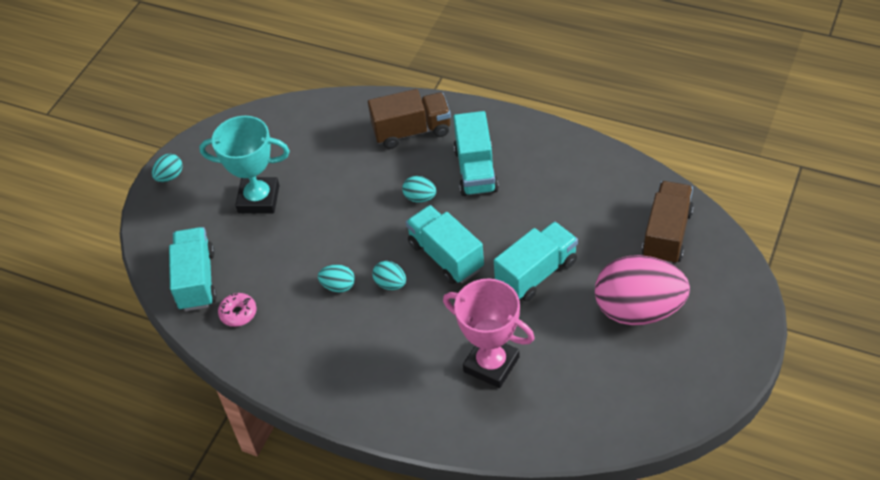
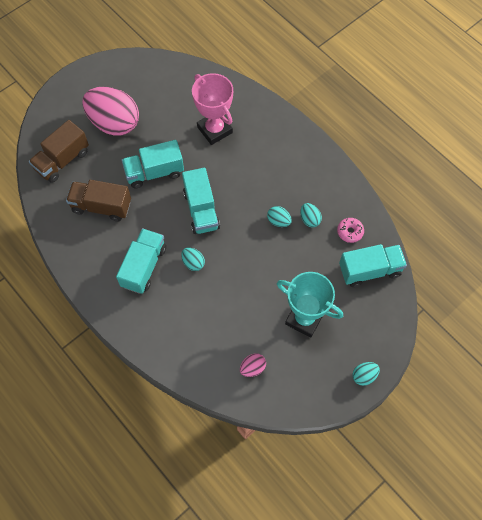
camera: 160 degrees left, 15 degrees up
turquoise truck [169,227,217,311] -> turquoise truck turned 120 degrees counterclockwise [339,244,407,287]
brown truck [368,89,451,149] -> brown truck moved to [66,180,131,222]
turquoise egg [372,261,406,290] -> turquoise egg moved to [300,203,322,227]
none -> pink egg [240,353,266,377]

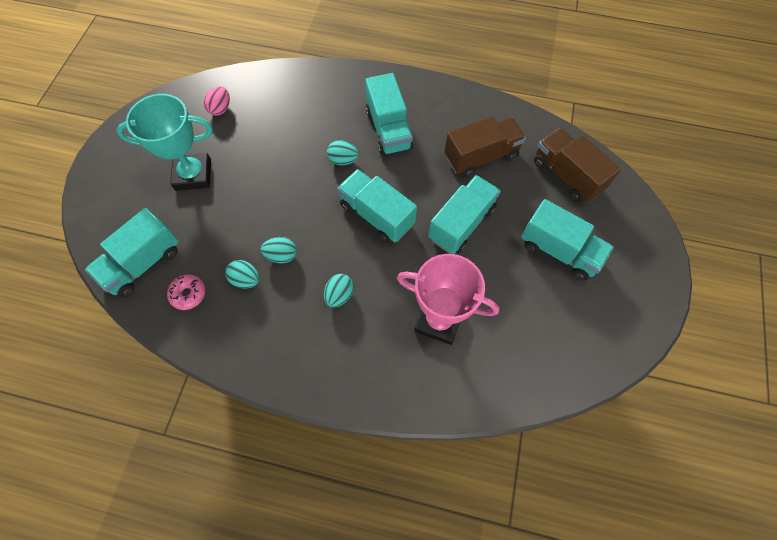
camera: 145 degrees right, 0 degrees up
brown truck [29,120,89,183] -> brown truck turned 45 degrees counterclockwise [534,128,621,203]
pink egg [82,87,139,135] -> turquoise truck [521,199,614,281]
turquoise egg [352,362,380,386] -> turquoise egg moved to [324,274,354,308]

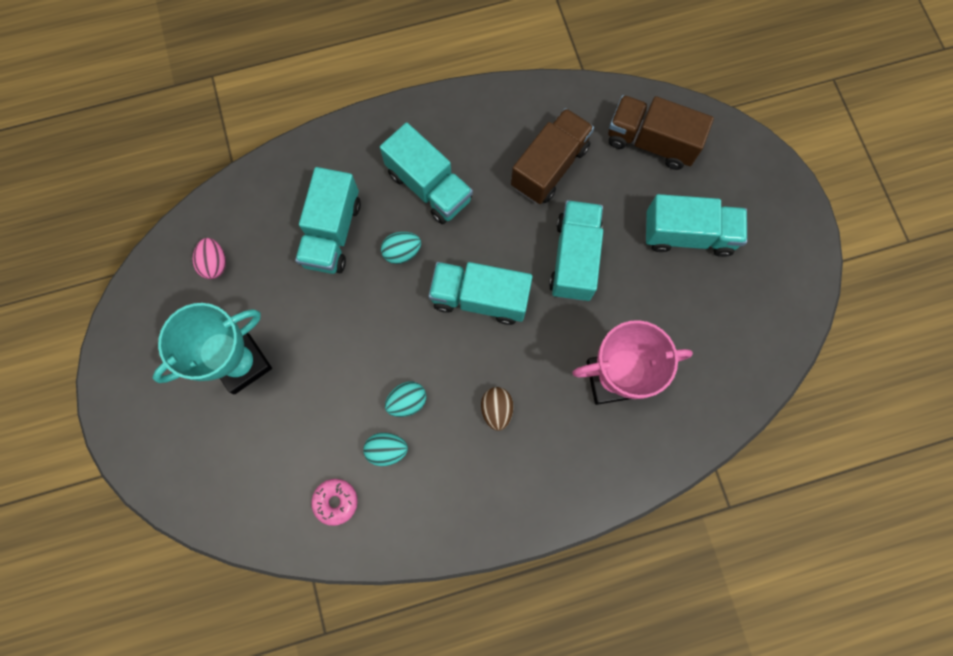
camera: 30 degrees left, 10 degrees up
turquoise truck [85,208,179,298] -> turquoise truck moved to [295,167,361,274]
turquoise egg [324,274,354,308] -> brown egg [481,387,514,431]

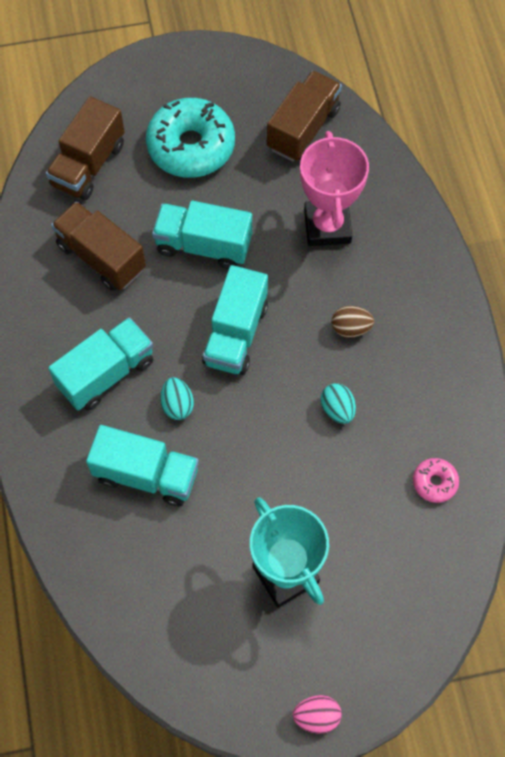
camera: 85 degrees left, 10 degrees down
pink egg [193,238,226,279] -> pink egg moved to [293,695,342,734]
turquoise egg [363,433,408,466] -> none
turquoise truck [645,194,747,257] -> turquoise donut [146,98,235,178]
none -> brown truck [267,71,342,162]

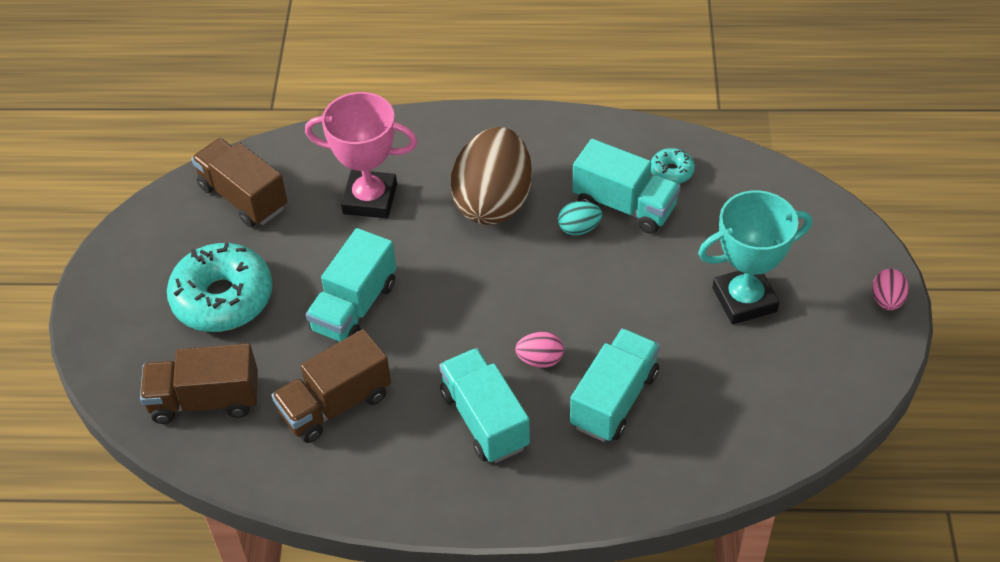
camera: 75 degrees left, 15 degrees down
brown truck [46,96,125,200] -> brown truck turned 135 degrees clockwise [140,343,258,424]
turquoise egg [160,377,194,420] -> pink egg [515,332,564,368]
turquoise truck [202,265,268,375] -> turquoise truck moved to [572,139,680,234]
brown egg [331,306,374,338] -> brown egg [450,127,532,225], size x2.39
pink donut [413,458,459,503] -> turquoise donut [651,148,695,184]

